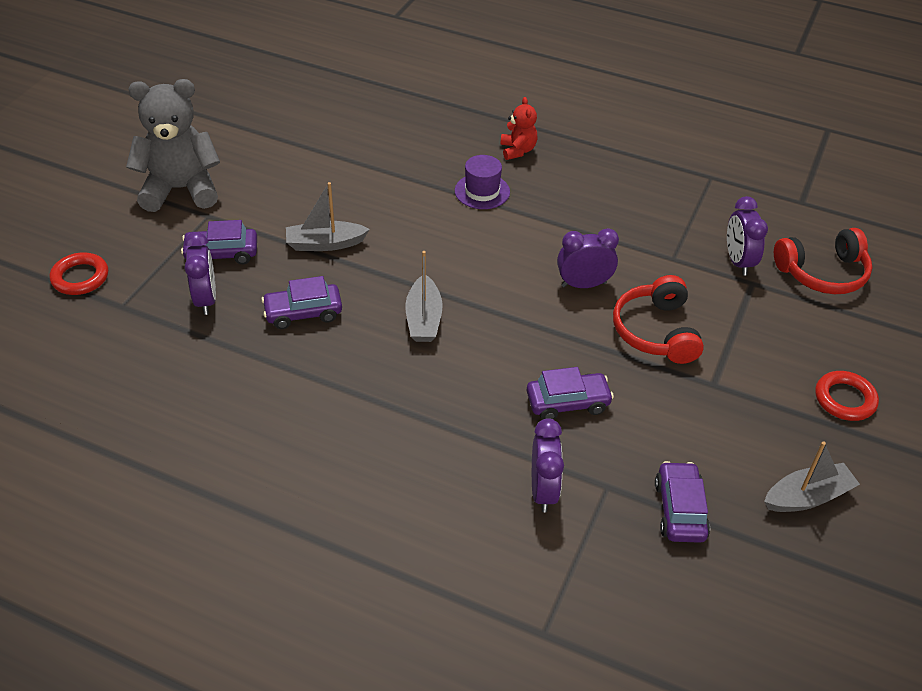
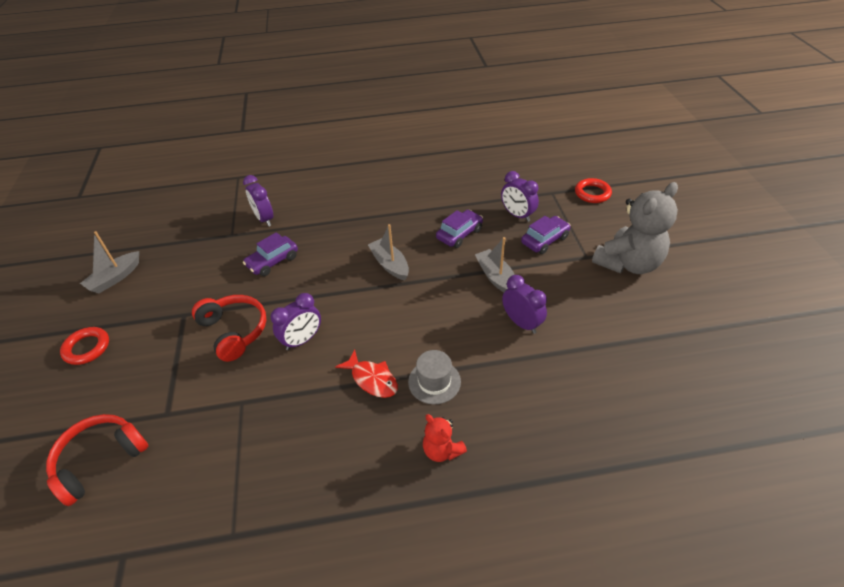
camera: 150 degrees right, 0 degrees up
grey boat [286,182,370,251] -> grey boat turned 75 degrees counterclockwise [475,237,515,292]
purple hat [455,155,510,209] -> grey hat [408,350,461,404]
purple car [655,461,710,543] -> none
purple clock [727,196,768,276] -> purple clock moved to [502,275,547,334]
none -> red fish [335,350,398,398]

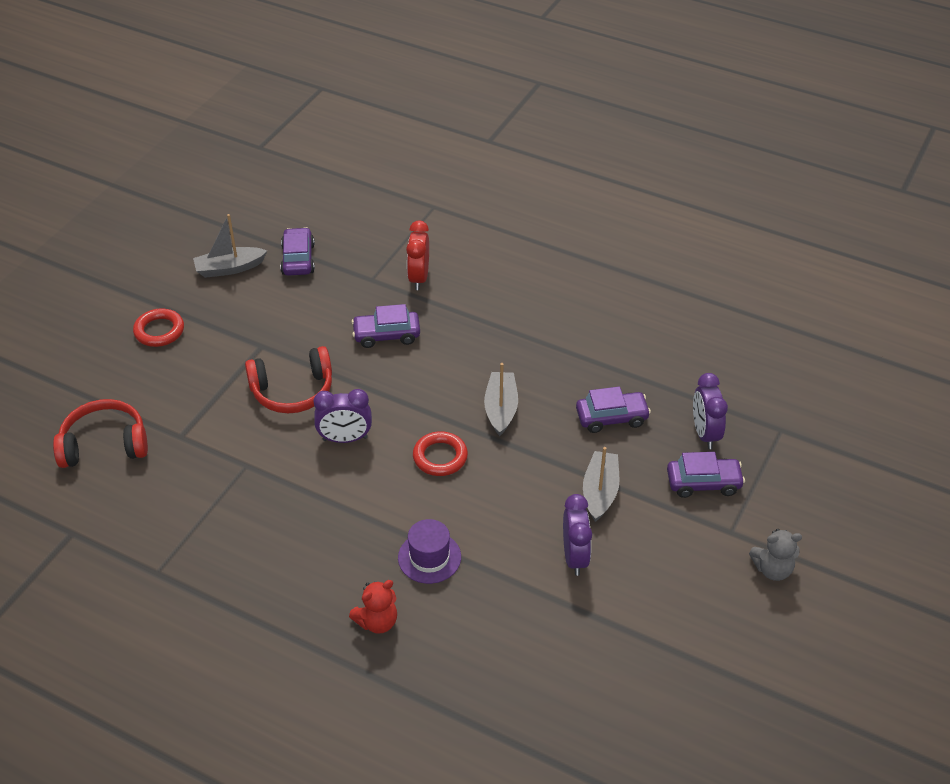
camera: 35 degrees right, 0 degrees up
red headphones [192,295,266,362] -> red headphones turned 75 degrees clockwise [245,346,332,413]
purple clock [243,175,273,227] -> red clock [406,220,429,290]
red fish [335,350,398,398] -> none
grey hat [408,350,461,404] -> purple hat [398,519,461,584]
red teddy bear [423,414,467,462] -> red teddy bear turned 120 degrees counterclockwise [349,580,397,634]
red ring [575,178,612,203] -> red ring moved to [413,431,468,476]
grey teddy bear [592,182,678,274] -> grey teddy bear [749,529,802,581], size x0.49
none -> purple car [280,227,315,276]

